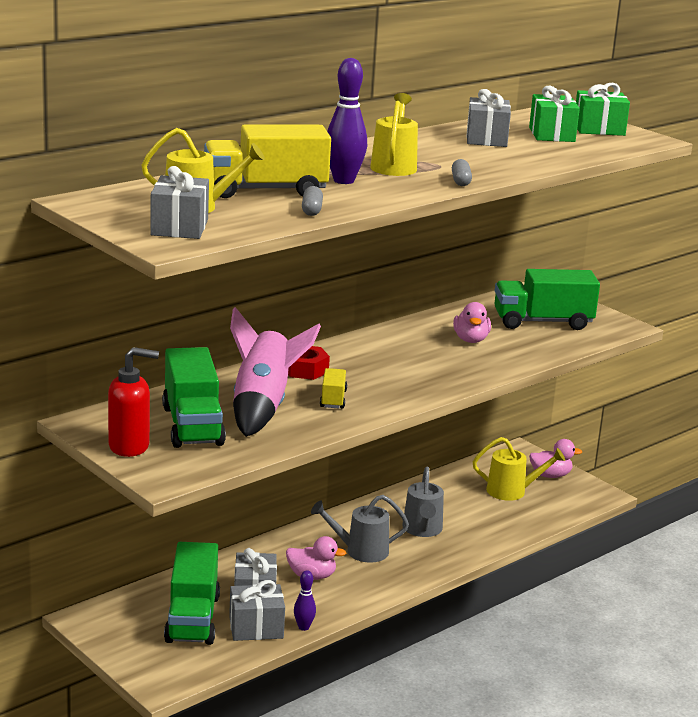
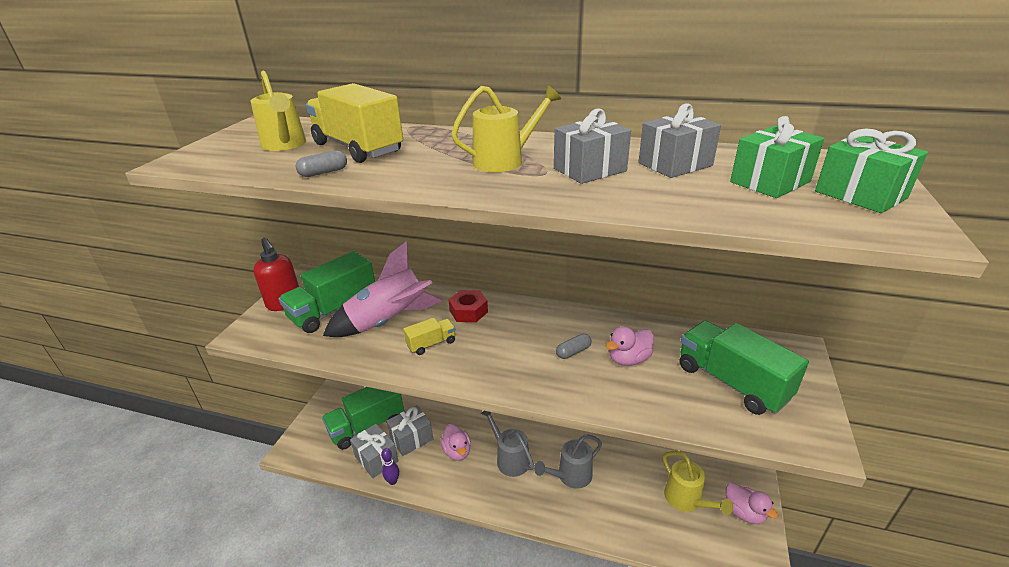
camera: 60 degrees right, 10 degrees up
grey gift [150,166,209,239] -> grey gift moved to [554,108,631,184]
purple bowling pin [327,58,367,184] -> none
grey capsule [452,159,472,186] -> grey capsule moved to [556,334,592,359]

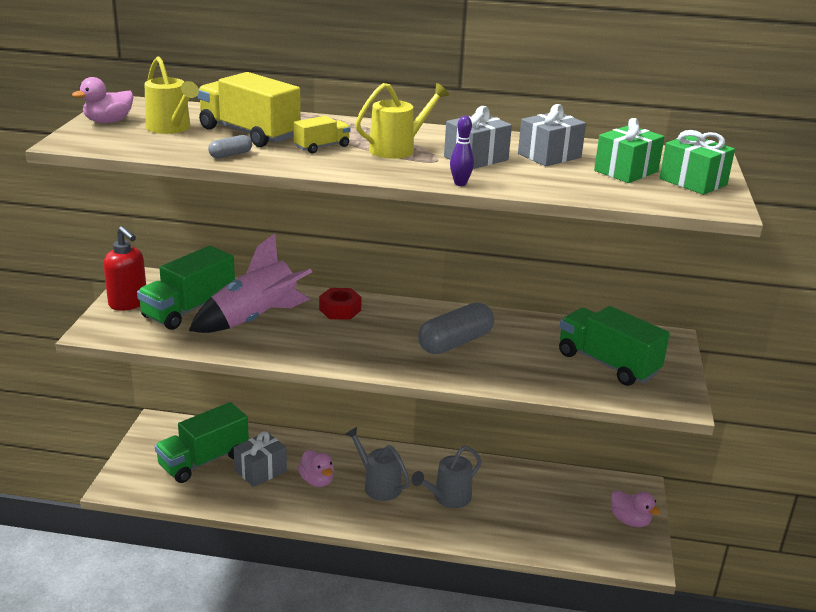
camera: 10 degrees left, 5 degrees down
grey gift [350,424,399,478] -> none
purple bowling pin [381,448,399,485] -> purple bowling pin moved to [450,116,474,186]
yellow truck [403,318,456,355] -> yellow truck moved to [293,116,350,153]
grey capsule [556,334,592,359] -> grey capsule [418,302,494,354], size x2.20
pink duck [606,326,654,366] -> pink duck moved to [72,77,134,123]
yellow watering can [663,451,733,515] -> none

